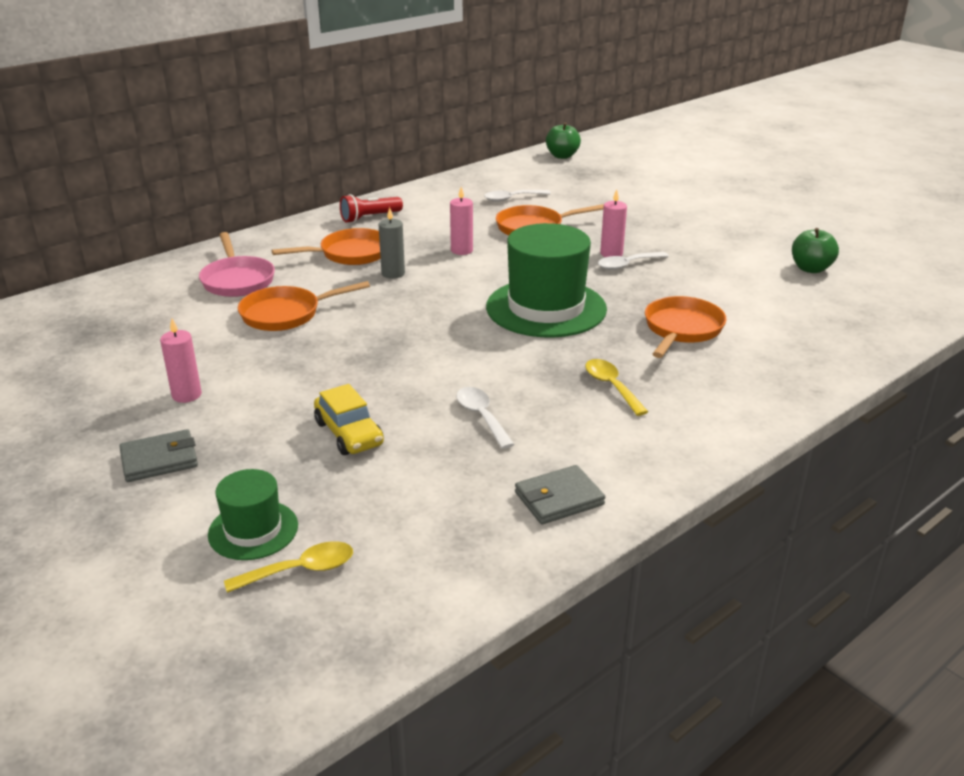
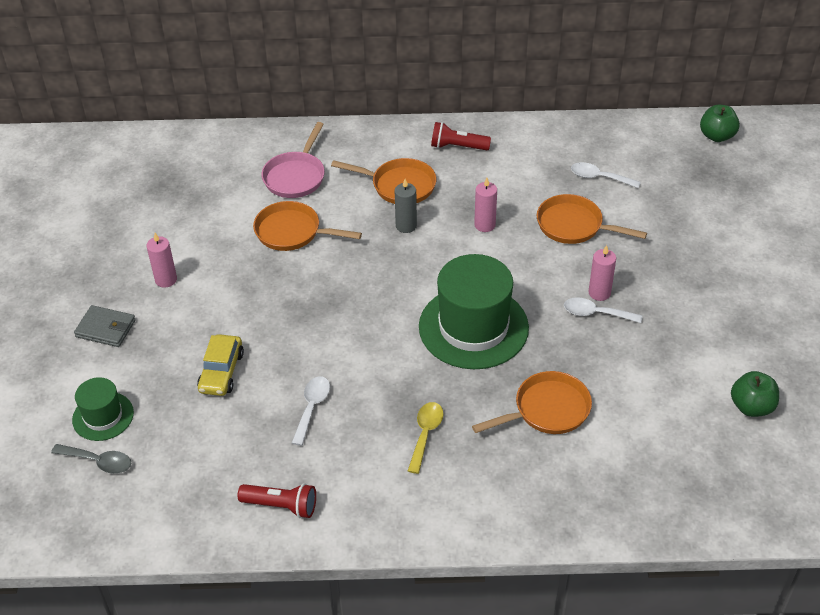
camera: 40 degrees right, 15 degrees up
yellow spoon [224,541,353,593] -> grey spoon [51,444,131,474]
grey wallet [515,465,605,525] -> red flashlight [237,483,316,518]

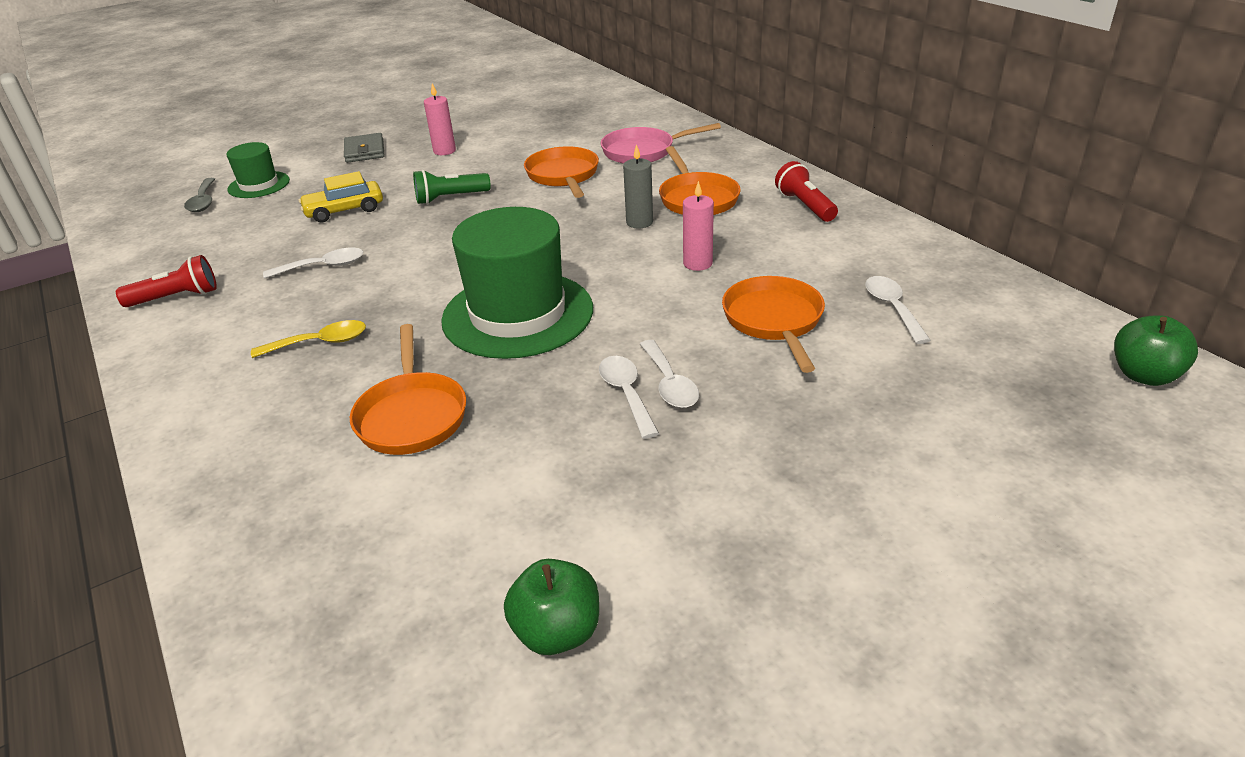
camera: 60 degrees right, 10 degrees down
red flashlight [237,483,316,518] -> red flashlight turned 90 degrees counterclockwise [116,255,217,307]
orange pan [472,371,592,434] -> orange pan turned 45 degrees clockwise [350,324,466,455]
pink candle [589,245,616,301] -> white spoon [640,340,699,408]
none -> green flashlight [413,170,491,204]

